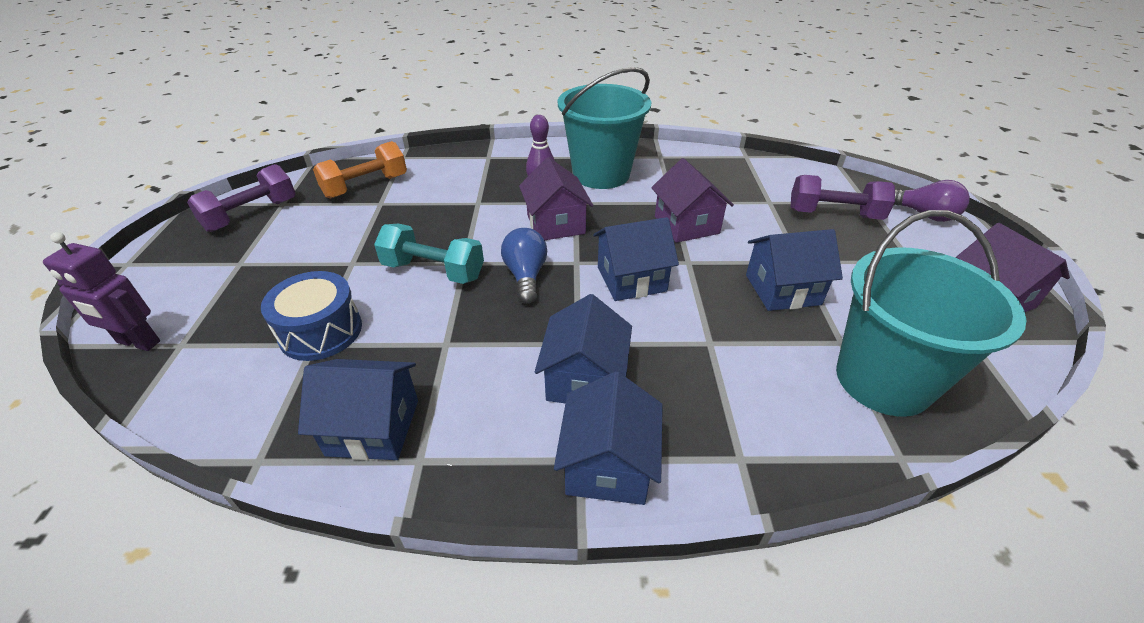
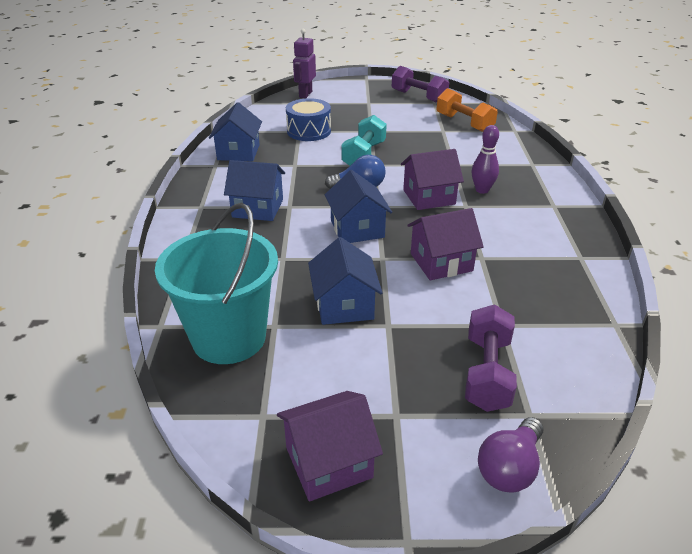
camera: 90 degrees right, 5 degrees down
blue house [554,371,663,505] -> none
turquoise bucket [558,67,651,189] -> none

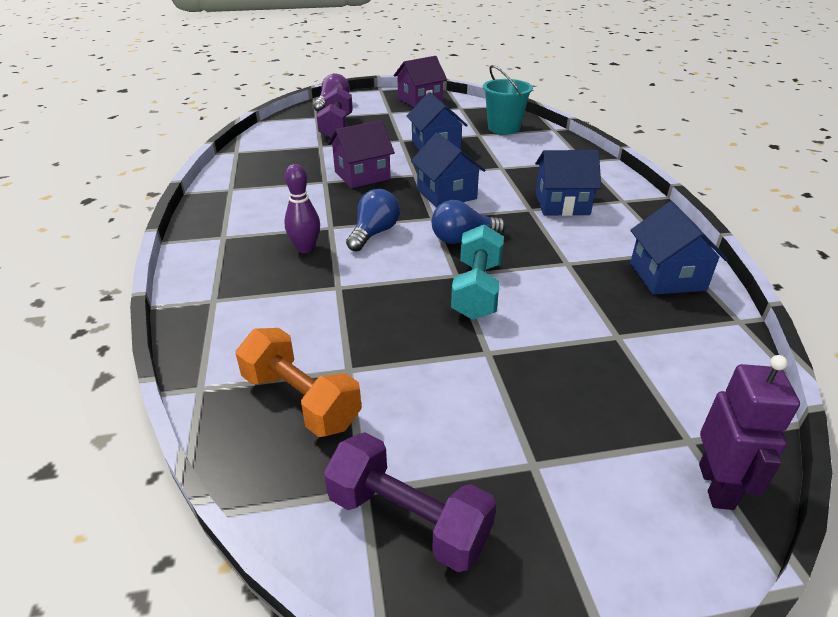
camera: 170 degrees right, 0 degrees up
turquoise bucket [155,203,278,364] -> turquoise bucket [483,65,533,135], size x0.66
blue drum [286,98,331,141] -> none
purple house [401,149,464,210] -> blue light bulb [346,189,400,252]

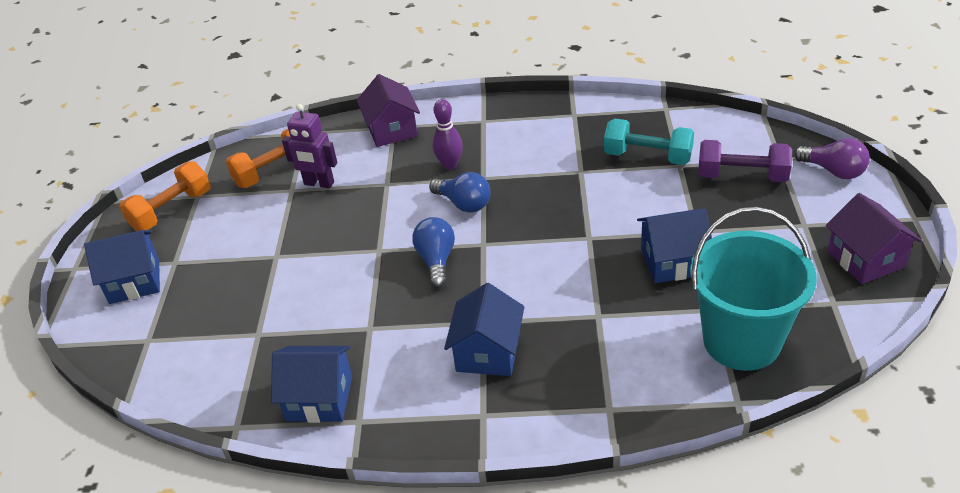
camera: 105 degrees right, 5 degrees up
purple dumbbell [324,432,496,572] -> orange dumbbell [119,161,211,231]
purple house [328,120,395,188] -> purple house moved to [357,74,420,147]
blue house [411,132,485,208] -> blue house moved to [84,230,160,304]
turquoise dumbbell [451,224,504,320] -> turquoise dumbbell moved to [604,119,694,165]
turquoise bucket [483,65,533,135] -> turquoise bucket [690,207,817,371], size x1.52
purple robot [699,355,800,510] -> purple robot moved to [282,104,337,188]

